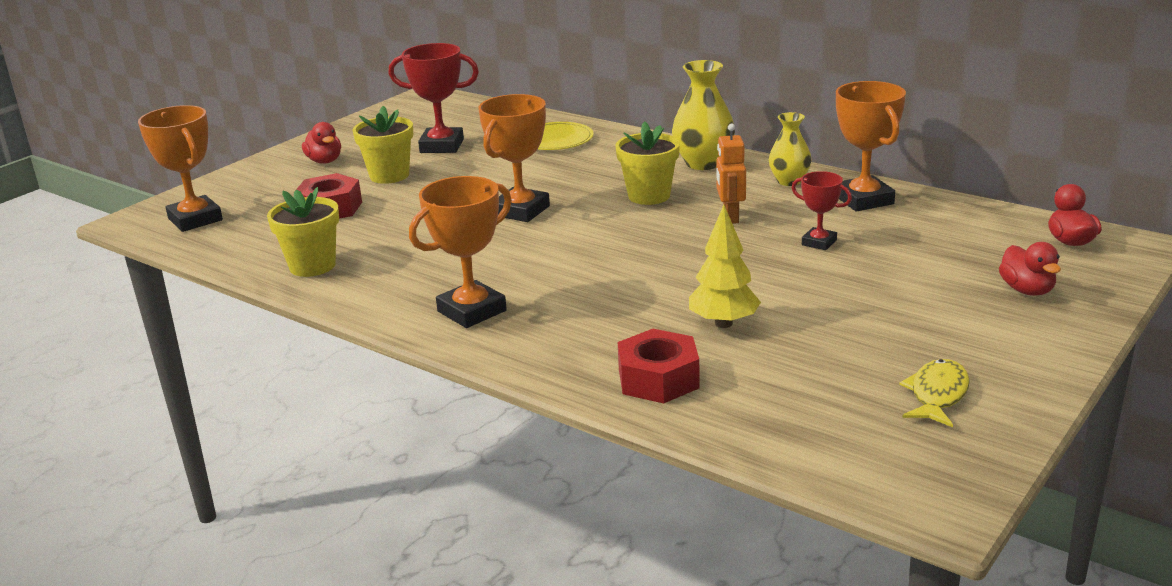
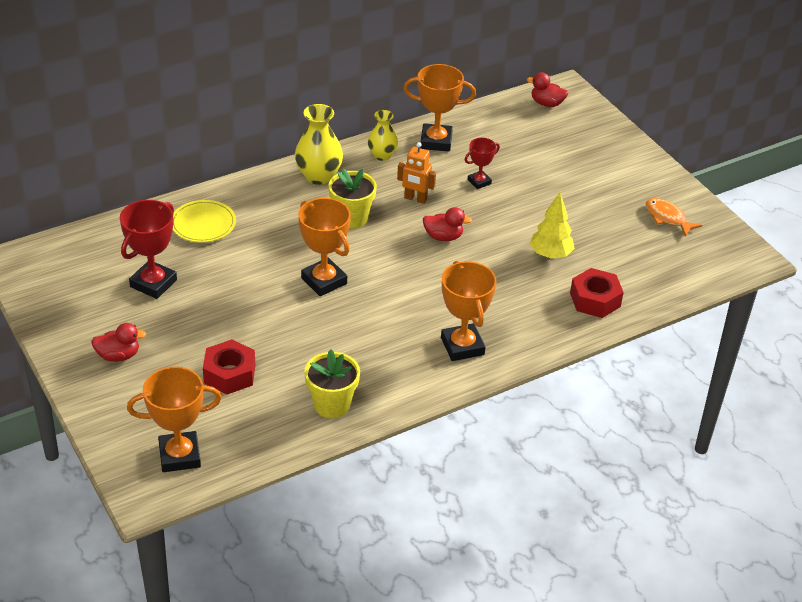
camera: 70 degrees left, 15 degrees up
yellow flower pot [353,106,413,184] -> none
yellow fish [899,359,970,427] -> orange fish [646,198,702,237]
red duck [999,242,1061,296] -> red duck moved to [423,207,472,241]

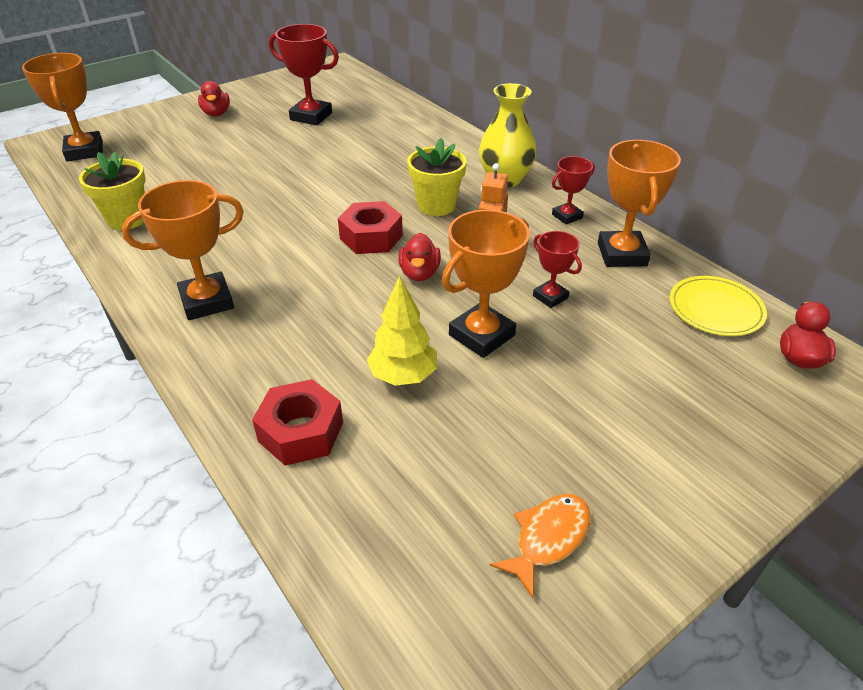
camera: 85 degrees right, 0 degrees up
yellow plate [173,200,236,242] -> yellow plate moved to [669,276,767,336]
red nut [203,339,255,395] -> red nut moved to [338,201,403,254]
orange trophy [298,198,351,296] -> orange trophy moved to [442,210,530,358]
yellow vase [368,110,398,161] -> red trophy [552,156,595,225]

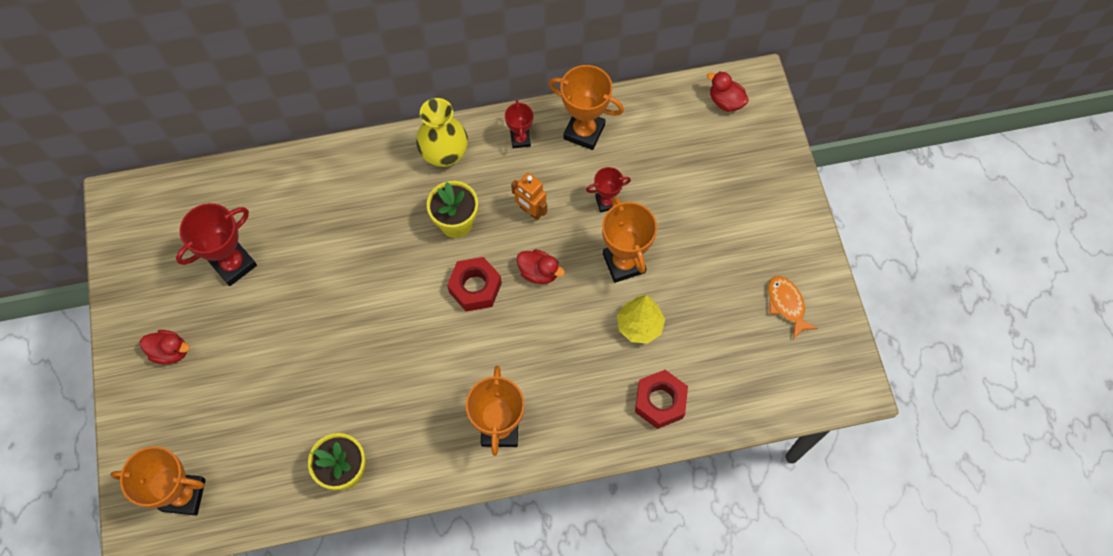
camera: 65 degrees left, 25 degrees up
yellow plate [669,276,767,336] -> none

